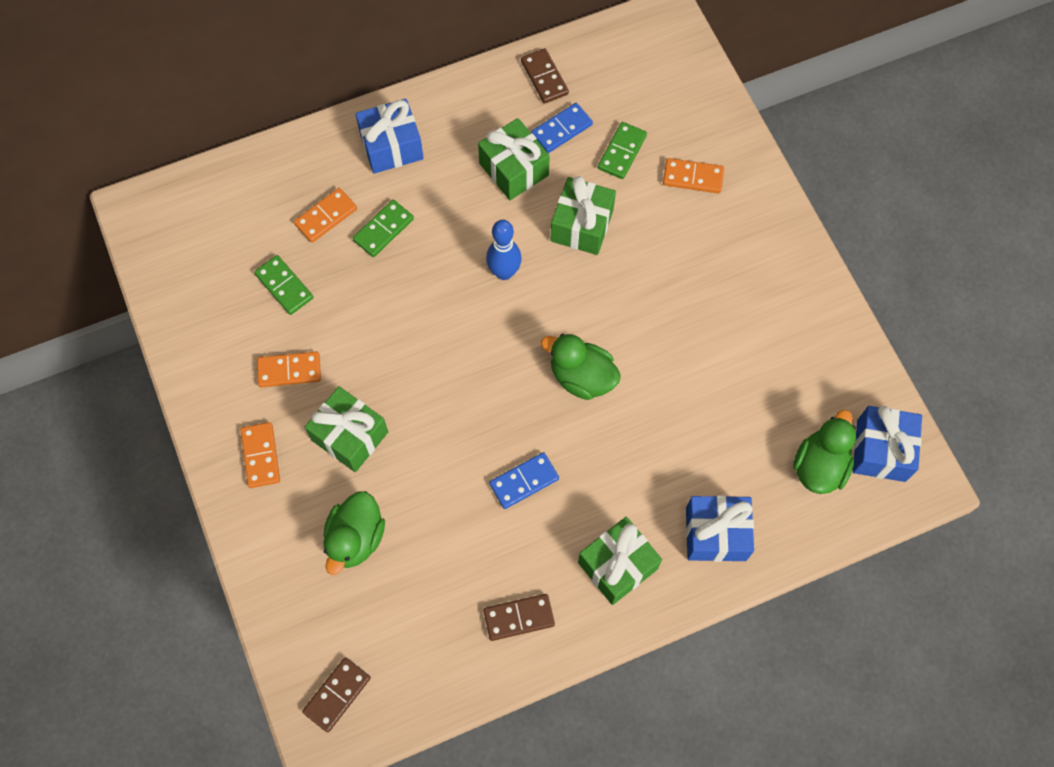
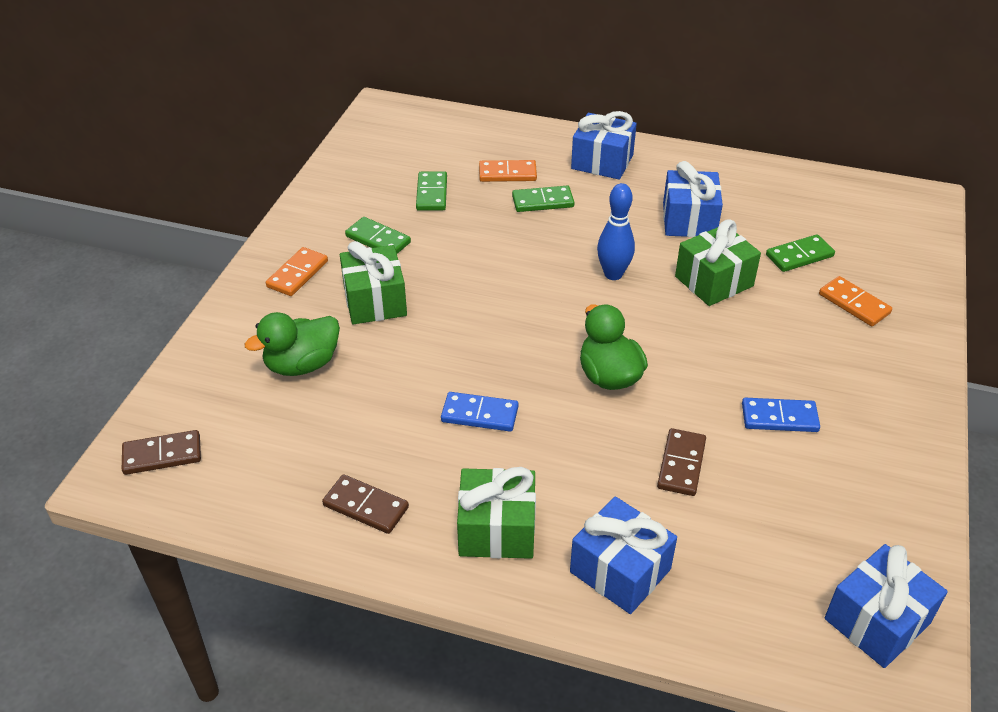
camera: 40 degrees right, 25 degrees down
orange domino [257,352,321,387] -> green domino [345,217,411,254]
green gift [478,118,550,200] -> blue gift [663,161,723,237]
brown domino [521,48,569,104] -> brown domino moved to [657,428,706,496]
blue domino [531,103,593,153] -> blue domino moved to [742,398,820,432]
green duck [793,410,856,494] -> none

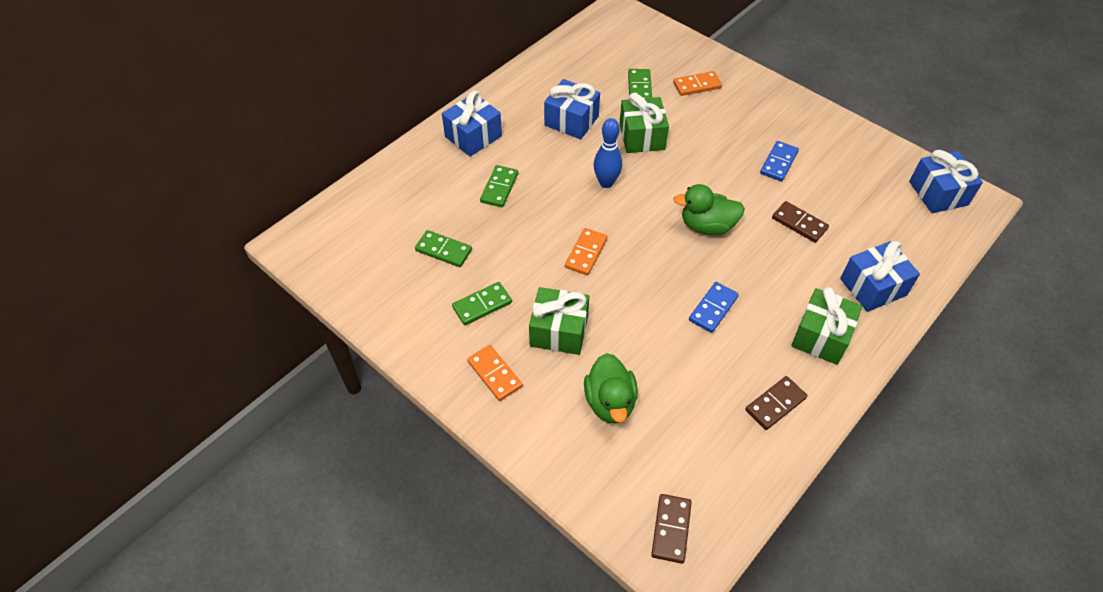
camera: 65 degrees left, 10 degrees up
orange domino [479,160,537,182] -> orange domino moved to [565,228,607,275]

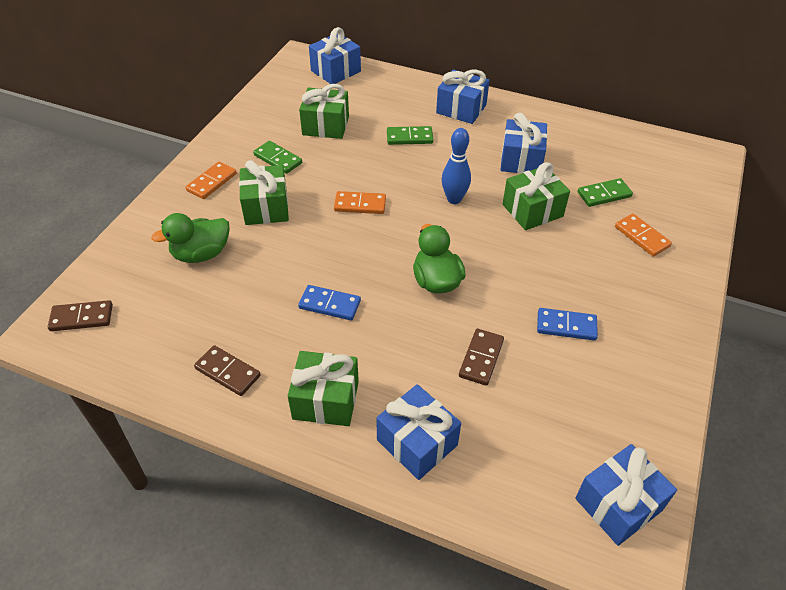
camera: 70 degrees right, 5 degrees down
green domino [415,230,472,267] -> green gift [299,84,349,139]
none -> blue gift [309,27,361,84]

